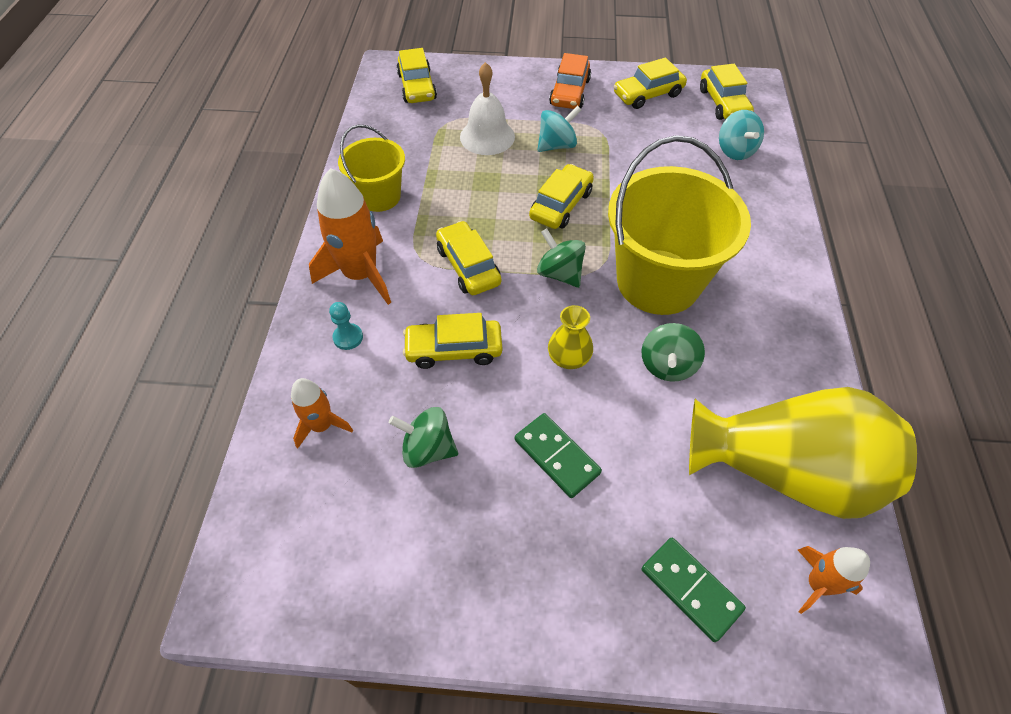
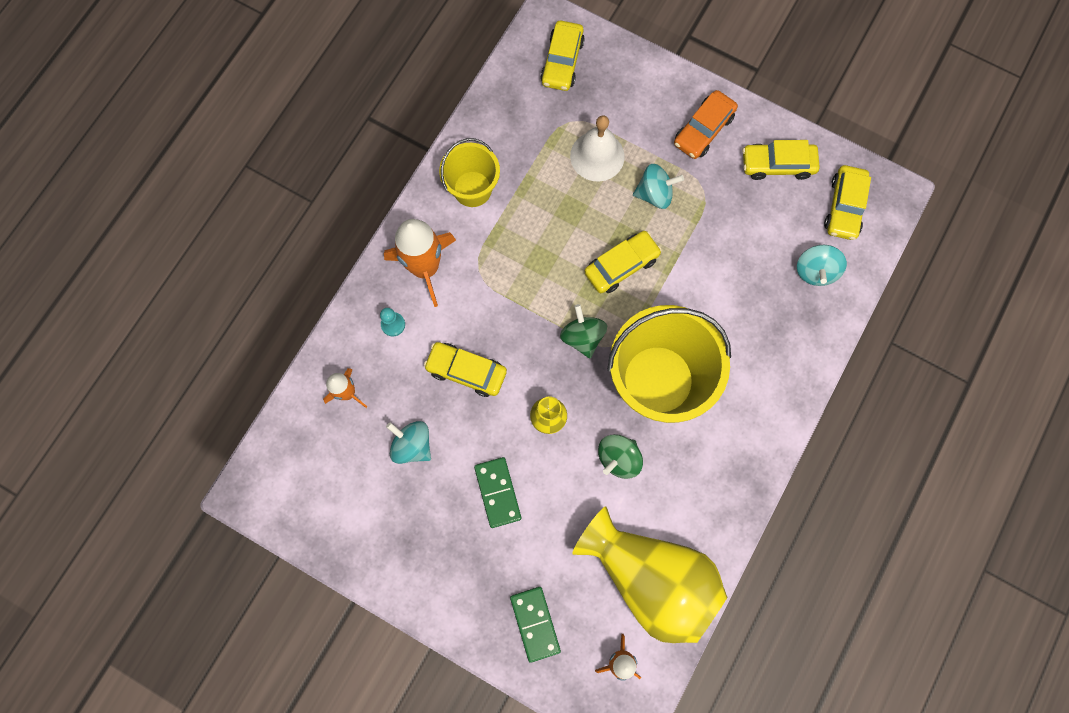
camera: 25 degrees right, 20 degrees up
green spinning top [389,407,458,468] -> turquoise spinning top [386,421,431,464]
yellow car [436,221,501,295] -> none

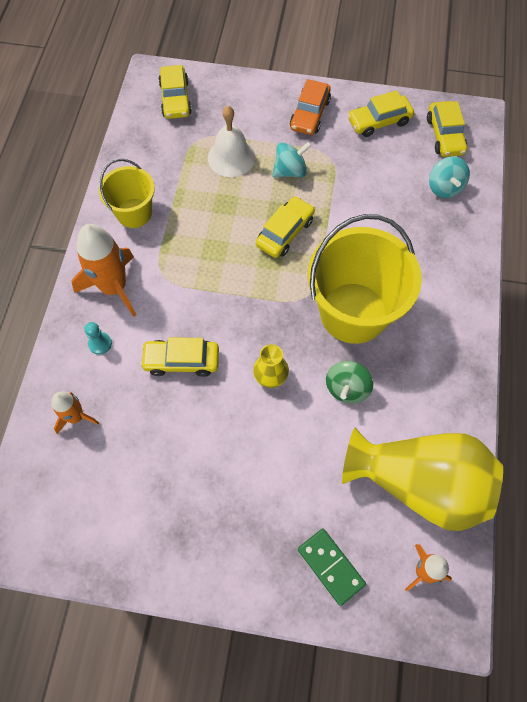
camera: 20 degrees left, 10 degrees down
turquoise spinning top [386,421,431,464] -> none
green domino [474,457,521,528] -> none
green spinning top [560,304,607,358] -> none

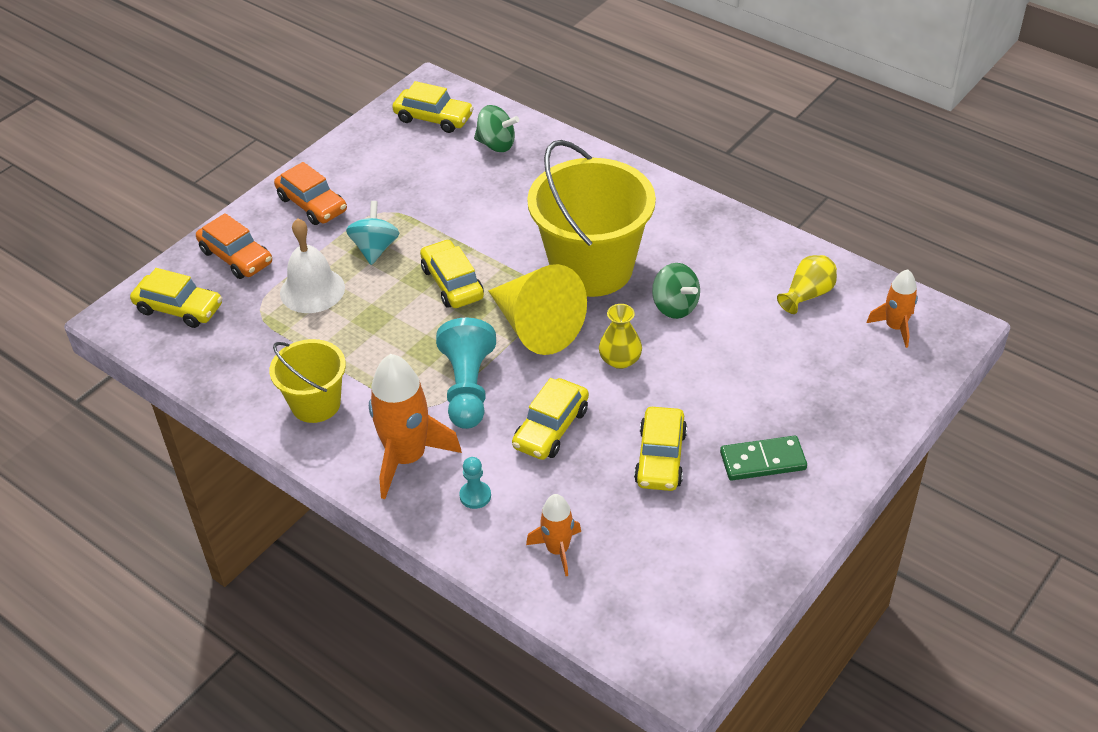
camera: 60 degrees left, 20 degrees down
green domino [298,528,366,606] -> green domino moved to [720,436,807,481]
yellow vase [342,428,503,531] -> yellow vase [777,255,837,314], size x0.41
yellow car [348,90,414,137] -> yellow car moved to [634,407,687,491]
turquoise spinning top [429,156,470,198] -> green spinning top [474,105,519,152]
none -> orange car [196,213,272,279]
none -> turquoise pawn [436,318,496,429]
none -> yellow cone [489,264,587,355]

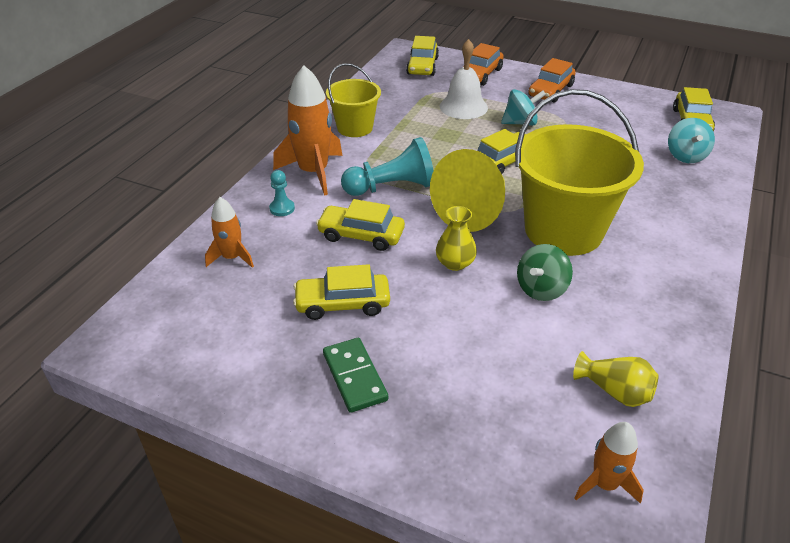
camera: 75 degrees right, 5 degrees down
green spinning top [474,105,519,152] -> turquoise spinning top [668,118,715,163]

